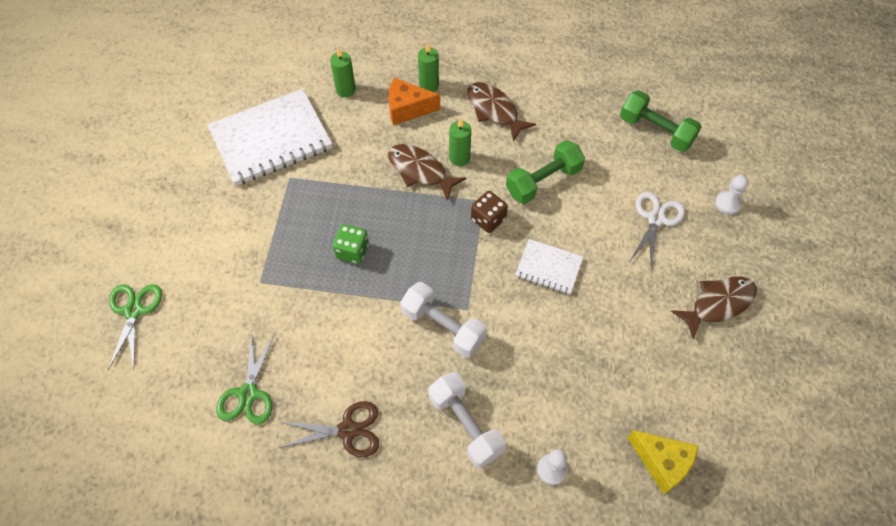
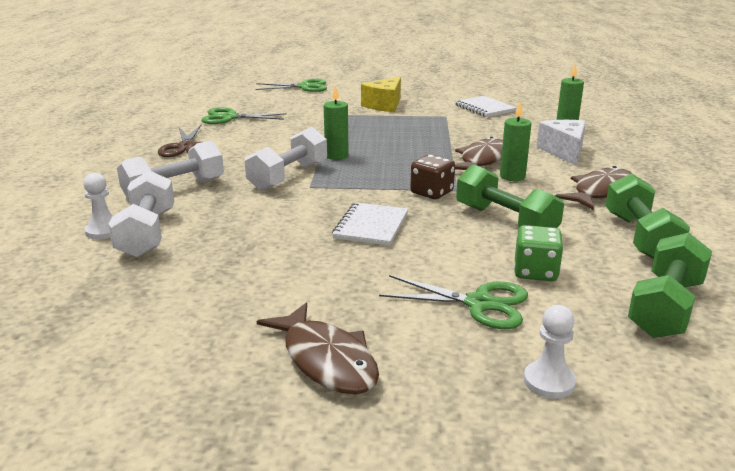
camera: 85 degrees right, 35 degrees down
white notebook [207,89,332,186] -> white notebook [455,96,517,117], size x0.51
green dice [333,224,369,264] -> green dice moved to [514,225,563,281]
orange cheese [388,78,440,125] -> white cheese [537,120,586,166]
green candle [418,43,439,92] -> green candle moved to [324,85,349,160]
yellow cheese [627,430,698,494] -> yellow cheese moved to [361,77,401,112]
white scissors [630,192,685,271] -> green scissors [379,275,528,329]
none -> white dumbbell [108,170,175,258]
none -> green dumbbell [605,173,690,259]

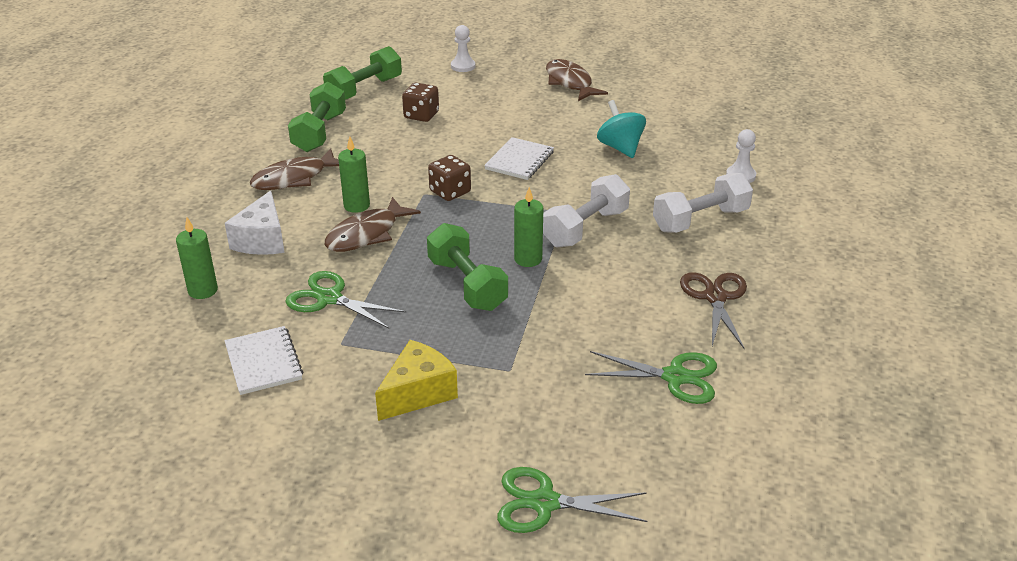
camera: 170 degrees left, 10 degrees up
white dumbbell [108,170,175,258] -> none
green scissors [379,275,528,329] -> green scissors moved to [285,271,406,329]
green dumbbell [456,164,564,228] -> green dumbbell moved to [427,223,508,311]
green dice [514,225,563,281] -> brown dice [402,83,439,122]
none -> turquoise spinning top [597,100,646,158]

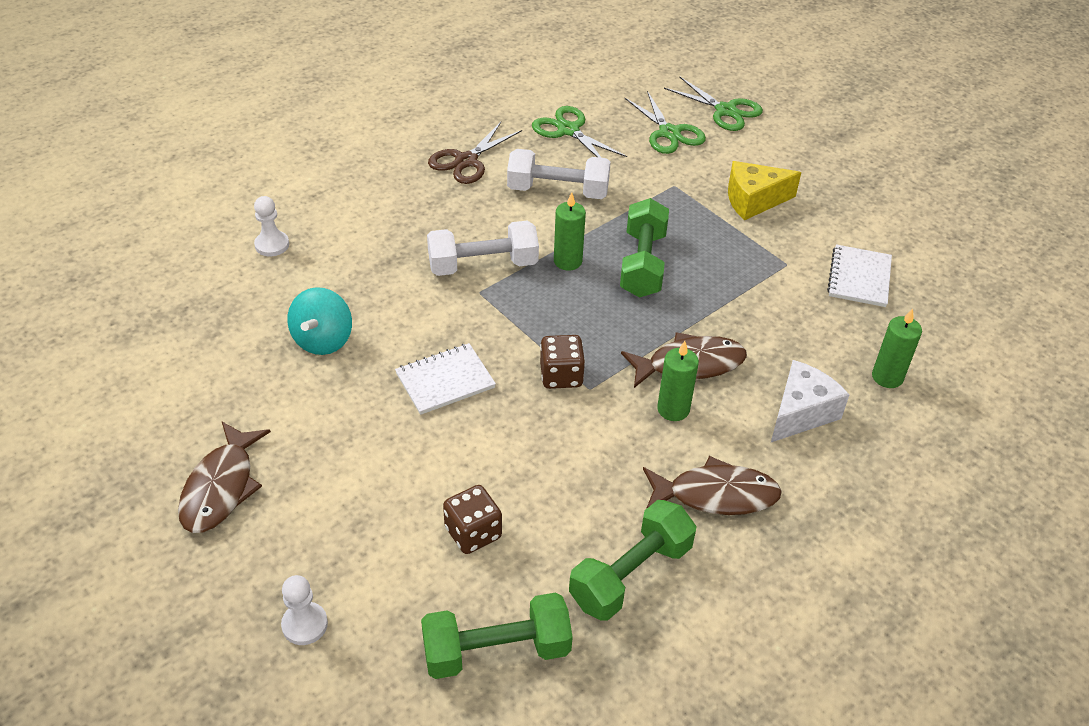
camera: 145 degrees left, 10 degrees up
green scissors [285,271,406,329] -> green scissors moved to [625,91,706,154]
white dumbbell [653,173,753,233] -> white dumbbell moved to [507,149,611,199]

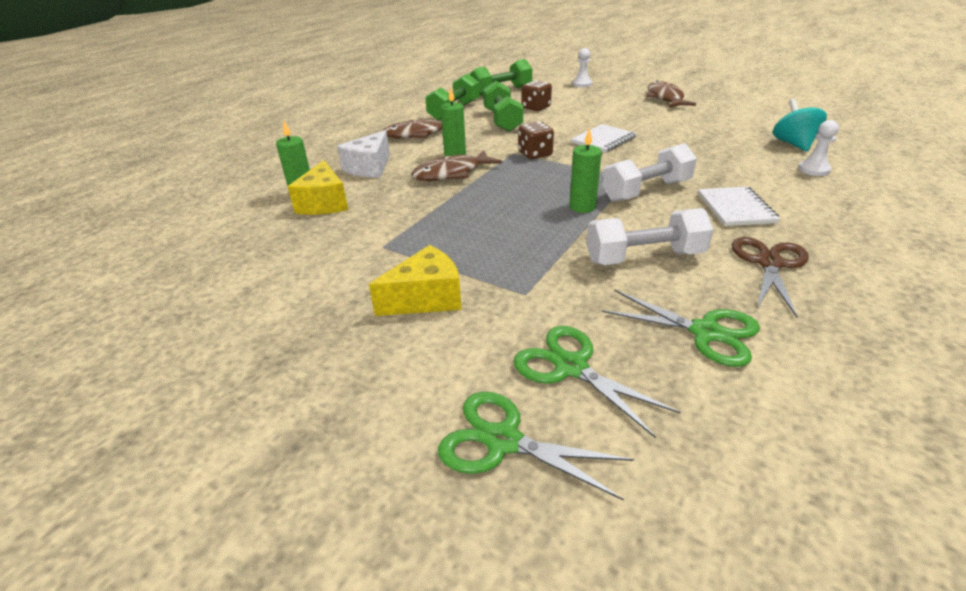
camera: 165 degrees right, 10 degrees down
turquoise spinning top [287,287,352,355] -> turquoise spinning top moved to [773,99,827,152]
green dumbbell [620,198,669,298] -> green dumbbell moved to [483,81,523,132]
white notebook [827,244,892,307] -> white notebook moved to [698,187,780,226]
none -> yellow cheese [288,160,348,215]

